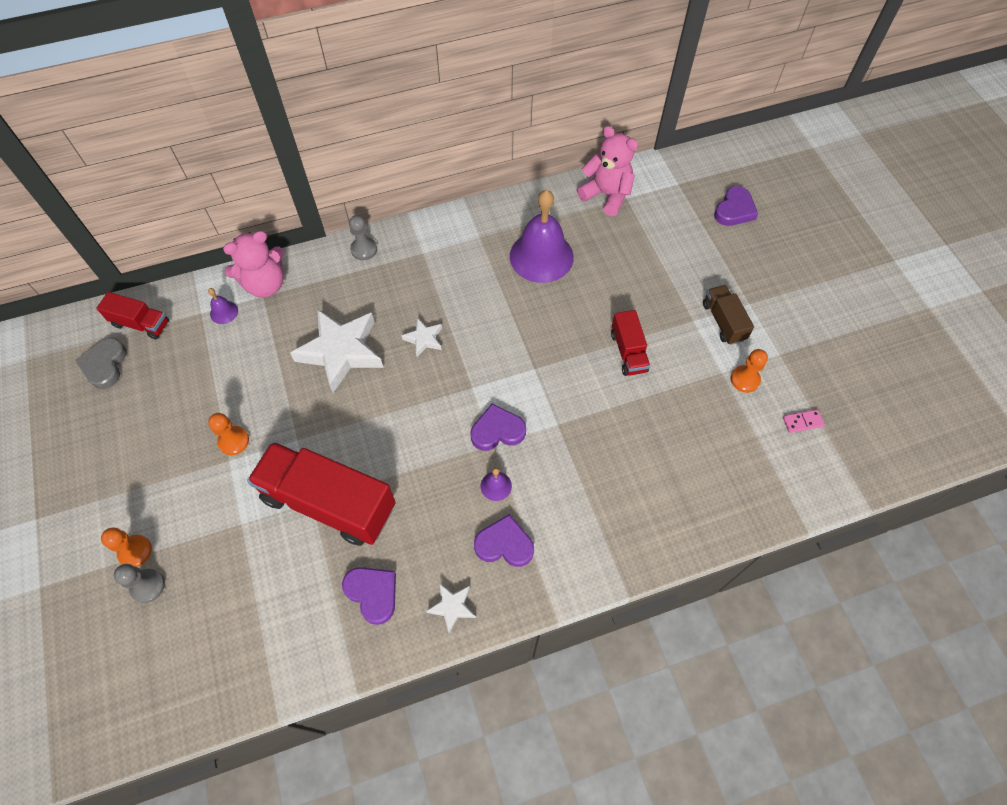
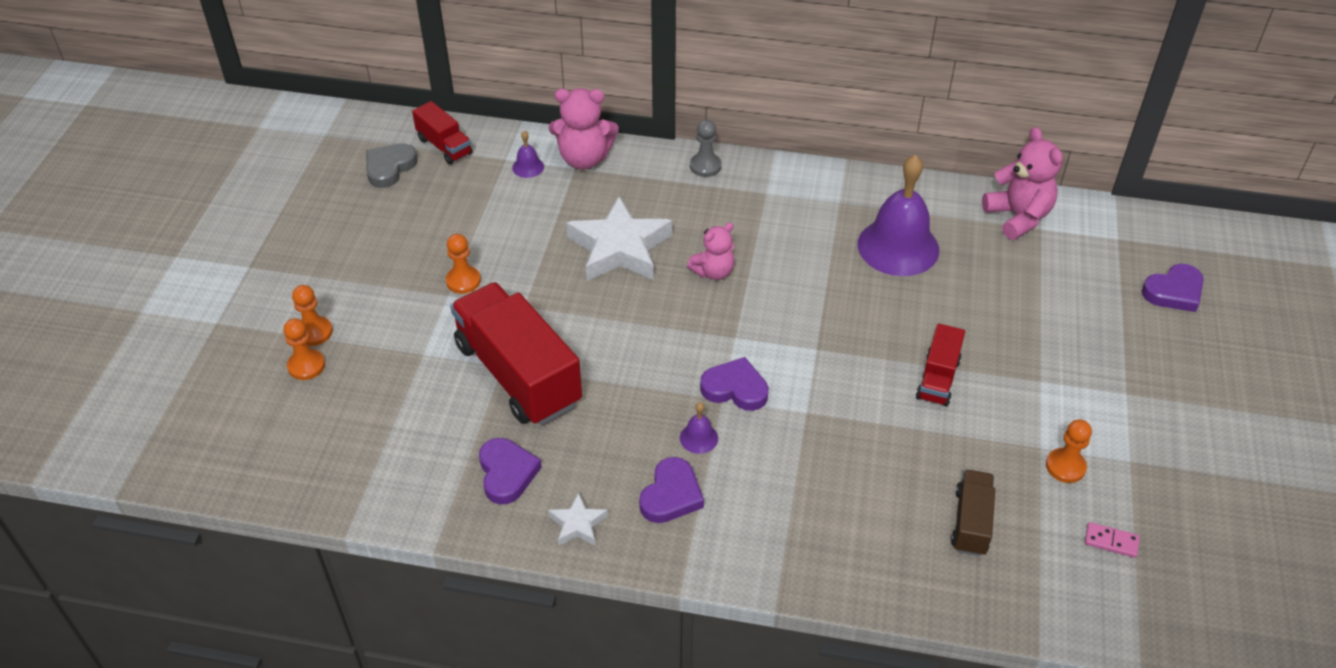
camera: 30 degrees right, 15 degrees down
grey pawn [114,564,165,603] -> orange pawn [283,318,325,380]
white star [402,318,442,357] -> pink teddy bear [687,223,734,280]
purple heart [474,514,534,567] -> purple heart turned 75 degrees clockwise [639,457,704,523]
brown truck [703,285,754,345] -> brown truck moved to [951,469,996,556]

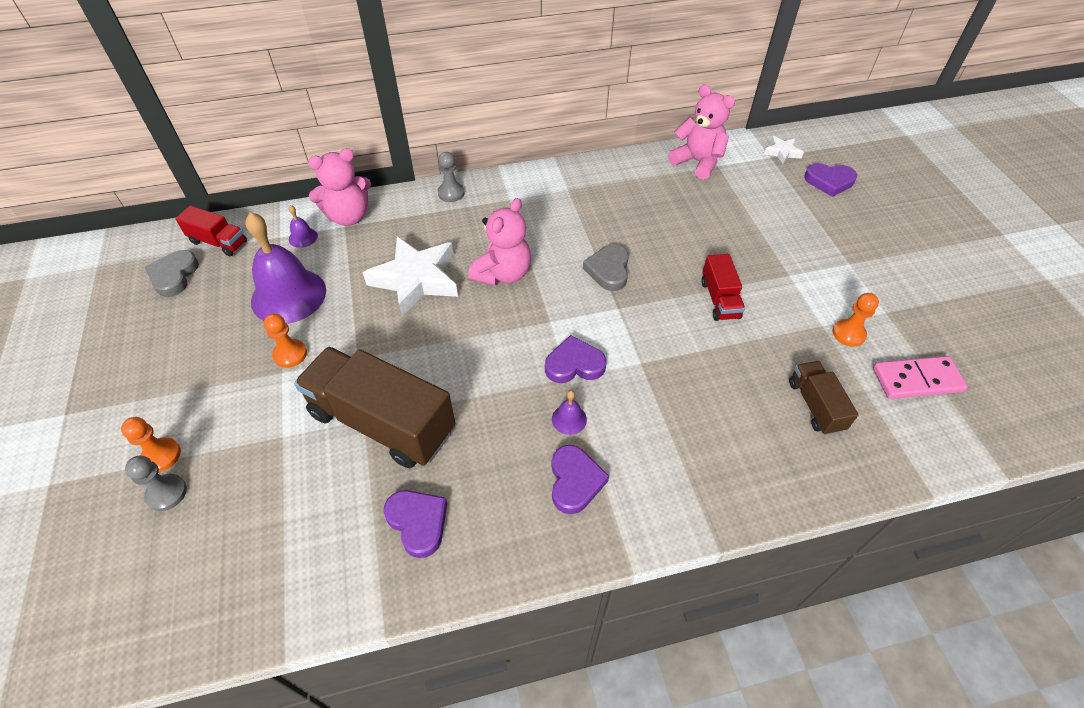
camera: 25 degrees left, 5 degrees up
orange pawn [283,318,325,380] -> grey pawn [125,455,187,511]
red truck [450,282,582,425] -> brown truck [294,347,455,468]
white star [548,492,608,546] -> white star moved to [764,136,804,164]
pink teddy bear [687,223,734,280] -> pink teddy bear [468,198,531,286], size x1.54
purple bell [858,154,939,276] -> purple bell moved to [245,212,326,324]
pink domino [1085,522,1140,558] -> pink domino [873,356,968,399], size x1.92
purple heart [1142,264,1204,312] -> purple heart turned 60 degrees clockwise [804,163,857,197]
none -> grey heart [583,245,629,291]

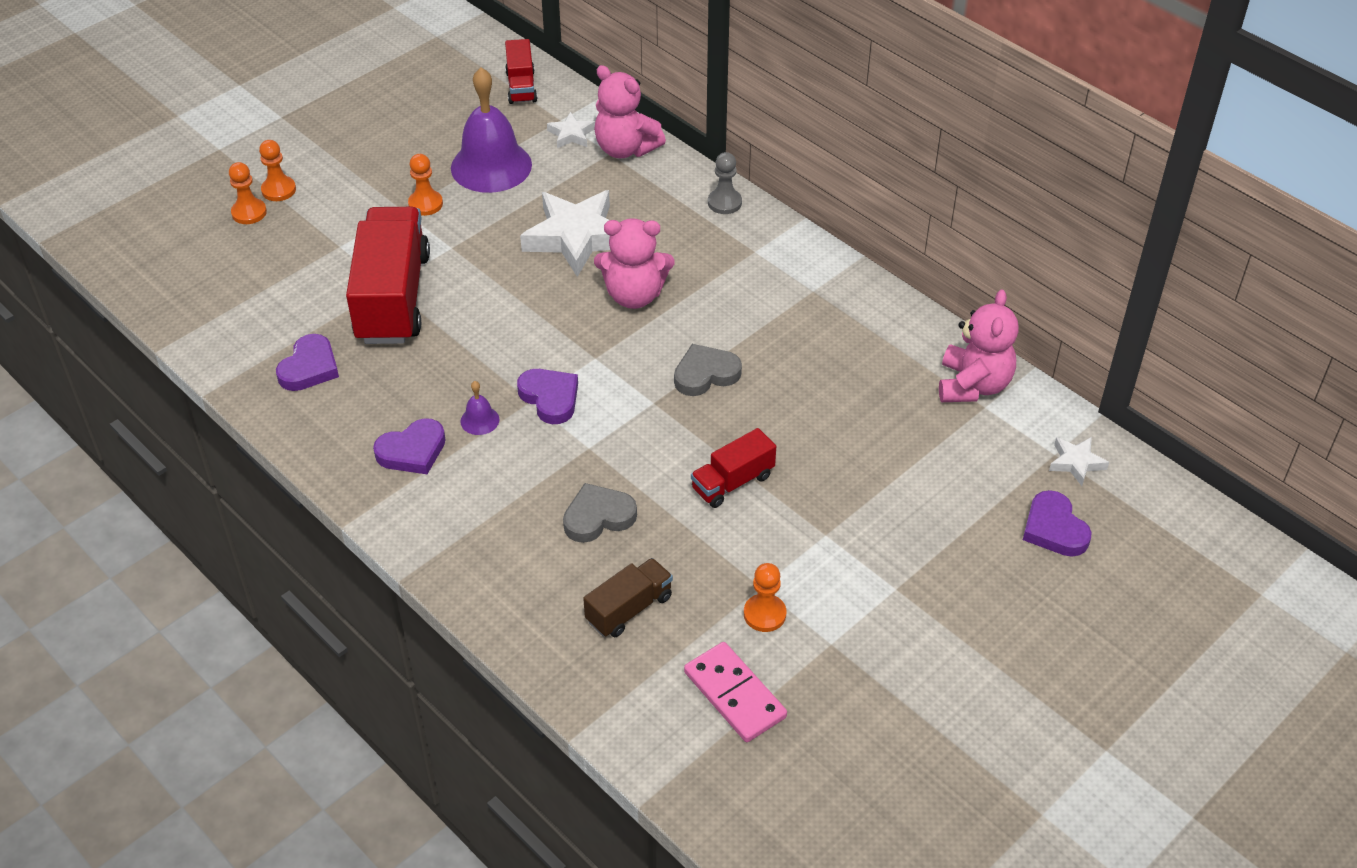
camera: 60 degrees right, 5 degrees down
grey pawn [125,455,187,511] -> orange pawn [229,162,267,224]
grey heart [145,250,199,297] -> grey heart moved to [563,483,637,543]
purple bell [288,205,318,248] -> white star [547,112,595,148]
brown truck [294,347,455,468] -> red truck [346,207,430,344]

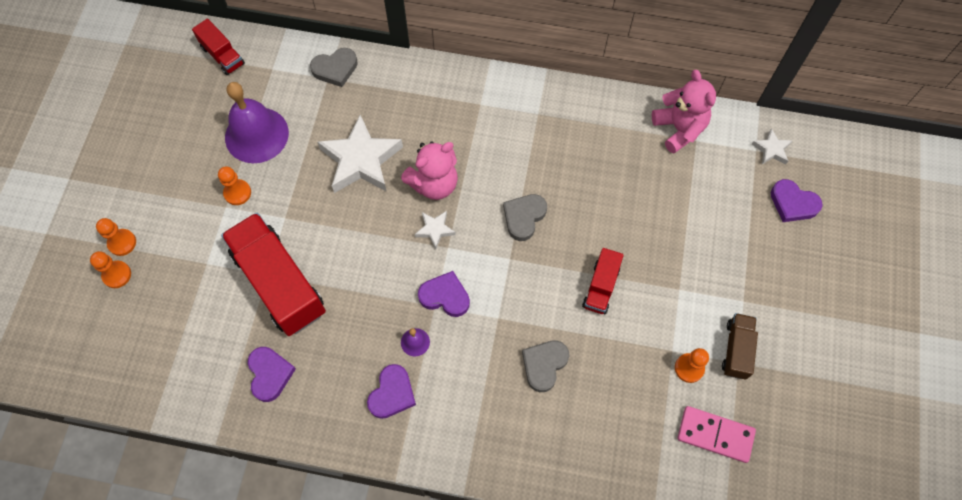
camera: 35 degrees left, 20 degrees up
white star [547,112,595,148] -> white star moved to [415,211,456,249]
brown truck [583,558,673,637] -> brown truck moved to [722,313,758,380]
pink teddy bear [594,65,666,158] -> grey heart [310,48,358,87]
grey pawn [708,152,742,214] -> none

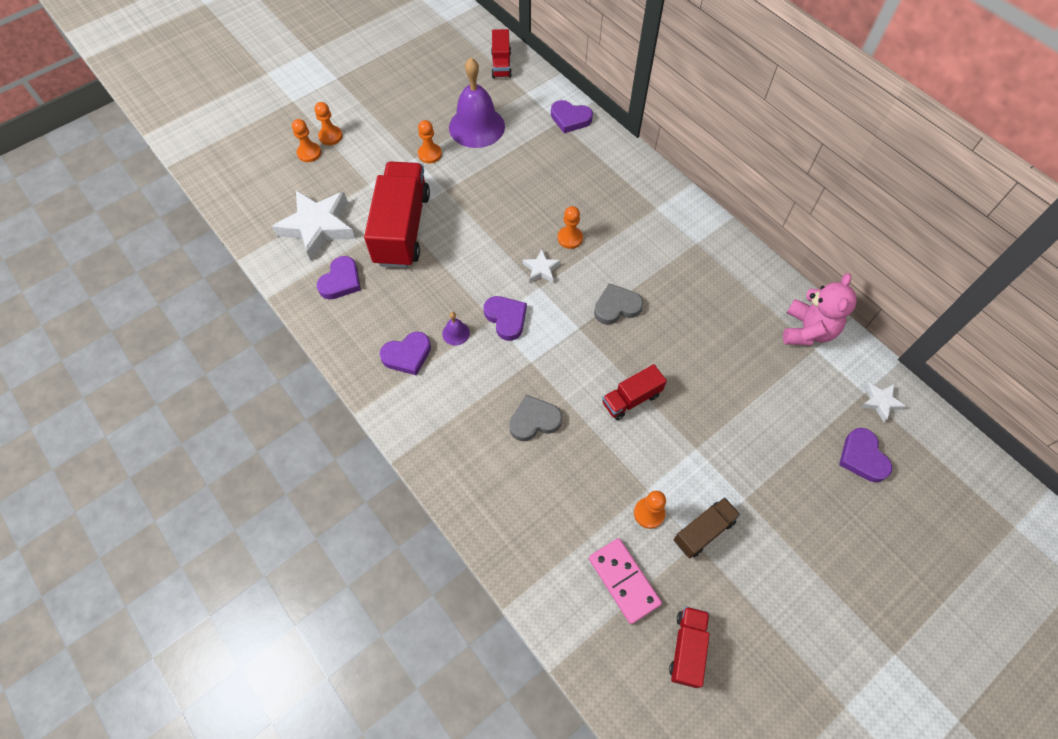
camera: 40 degrees right, 5 degrees down
grey heart [310,48,358,87] -> purple heart [551,100,593,133]
white star [318,115,403,193] -> white star moved to [272,190,355,261]
pink teddy bear [401,141,458,200] -> orange pawn [557,206,583,249]
none -> red truck [669,606,710,688]

